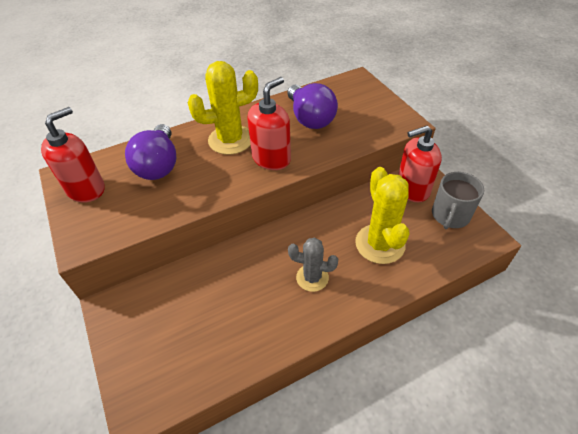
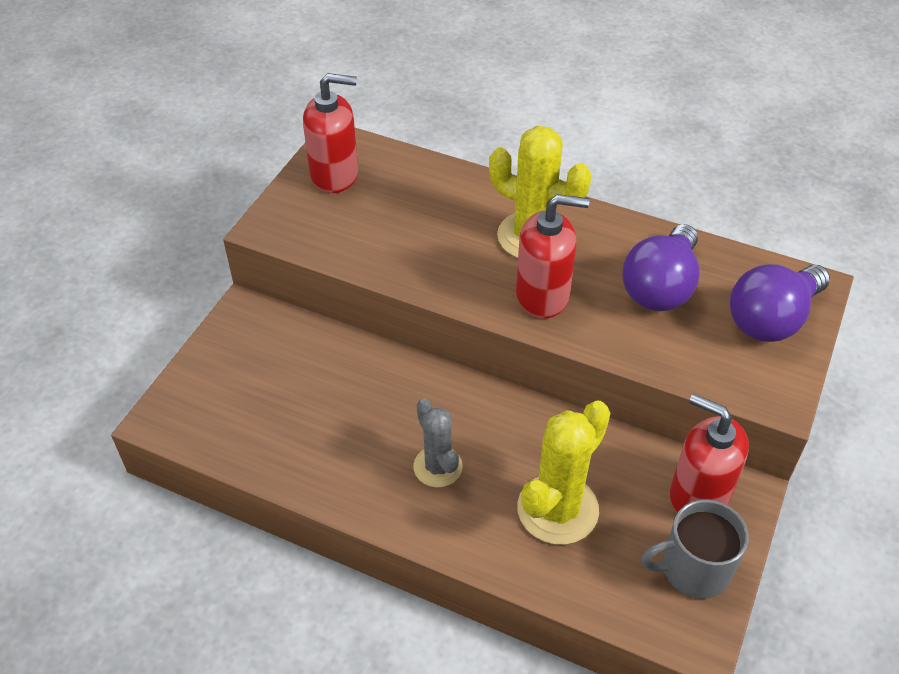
camera: 50 degrees right, 0 degrees up
purple light bulb [125,124,176,180] -> purple light bulb moved to [730,264,830,342]

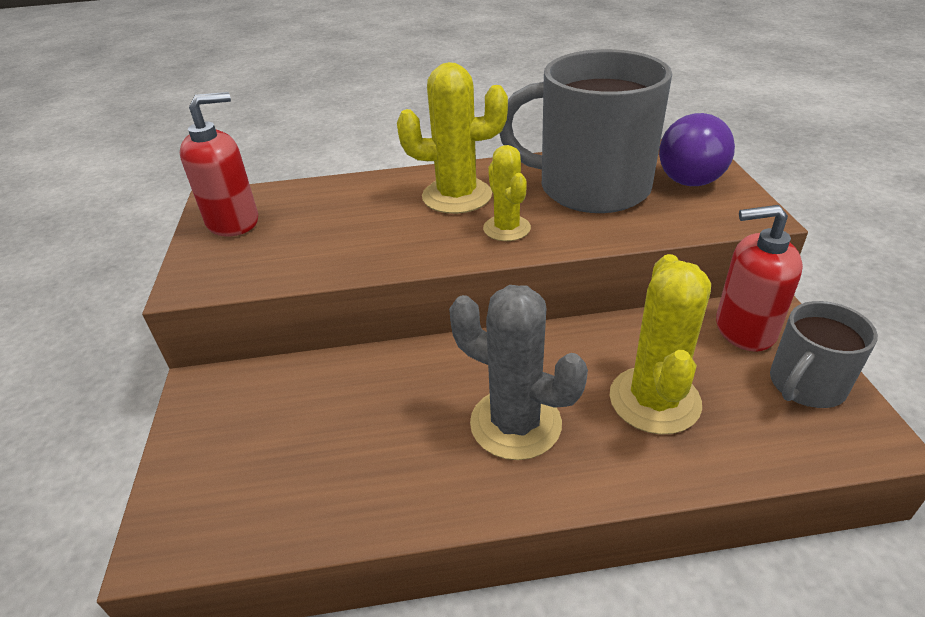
camera: 30 degrees left, 10 degrees down
grey cactus [413,398,463,488] -> grey cactus [449,285,588,460], size x1.61
red soap dispenser [516,194,589,319] -> yellow cactus [483,145,531,241]
purple light bulb [623,224,699,311] -> grey mug [499,49,672,213]

